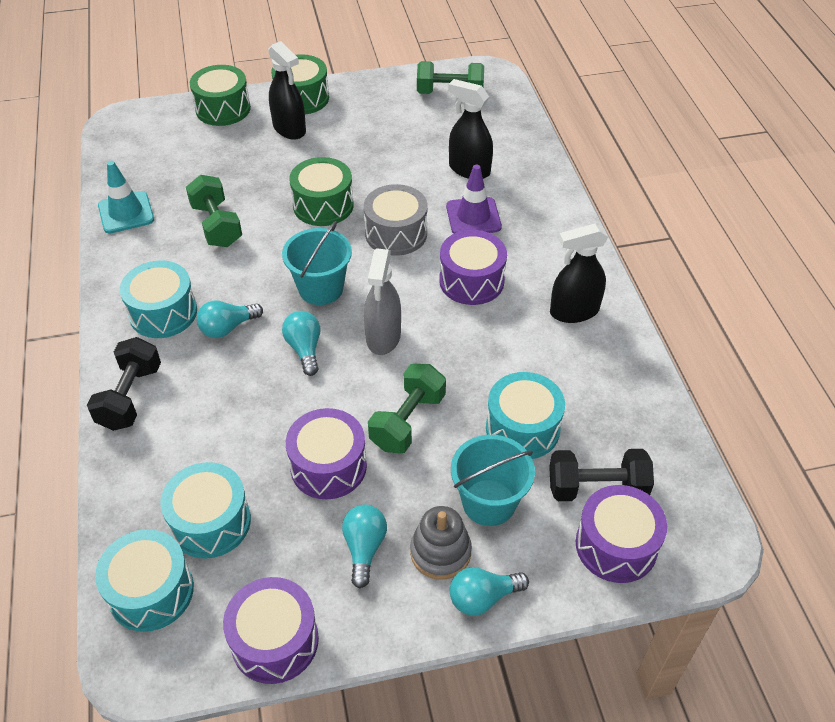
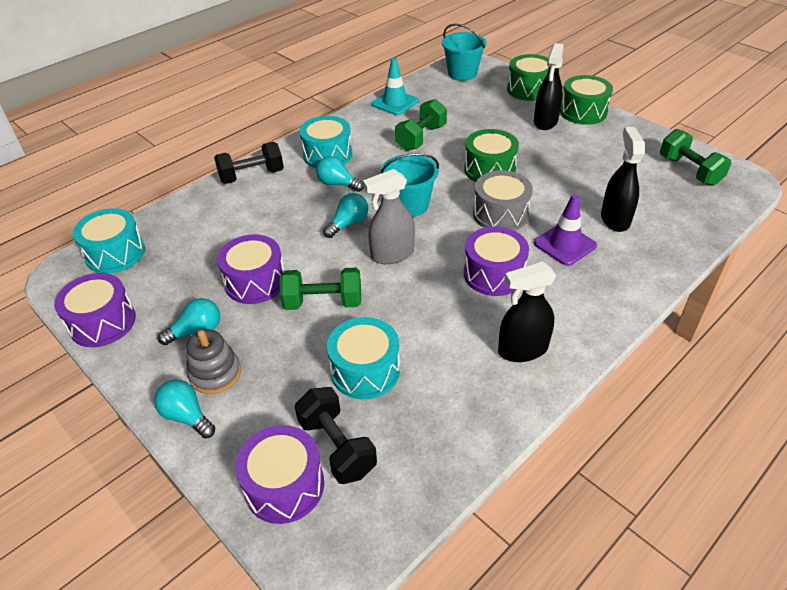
camera: 60 degrees right, 5 degrees down
turquoise drum [160,462,251,559] -> none
turquoise bucket [451,435,535,526] -> turquoise bucket moved to [442,24,486,81]
black spray bottle [550,224,608,323] -> black spray bottle turned 60 degrees counterclockwise [498,262,556,362]

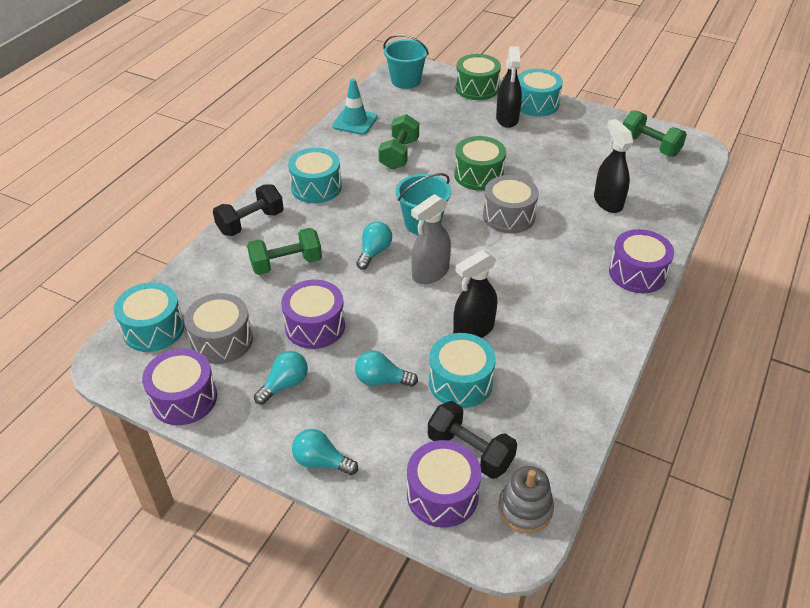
camera: 20 degrees left, 0 degrees up
grey stacking toy [186,330,241,394] -> grey stacking toy moved to [498,466,554,533]
green dumbbell [280,267,361,310] -> green dumbbell moved to [247,228,322,275]
turquoise light bulb [316,156,364,192] -> turquoise light bulb moved to [355,350,418,387]
purple drum [464,226,529,296] -> purple drum moved to [609,229,674,293]
black spray bottle [498,262,556,362] -> black spray bottle moved to [453,250,497,338]
purple traffic cone [534,194,597,266] -> none
green drum [560,75,613,125] -> turquoise drum [518,69,563,117]
none -> grey drum [184,293,253,364]

